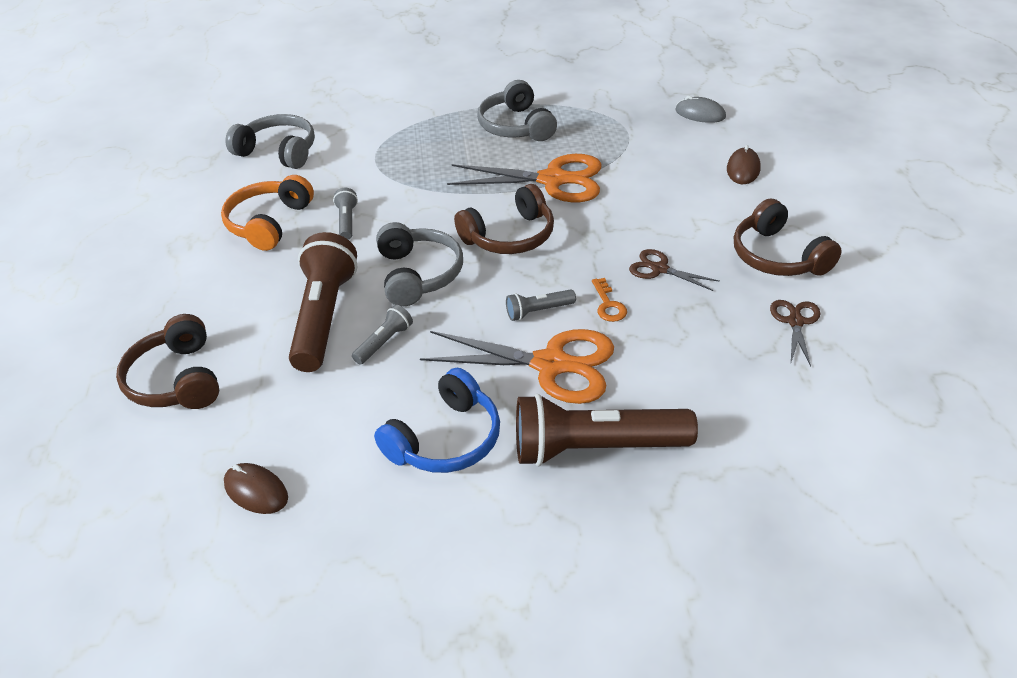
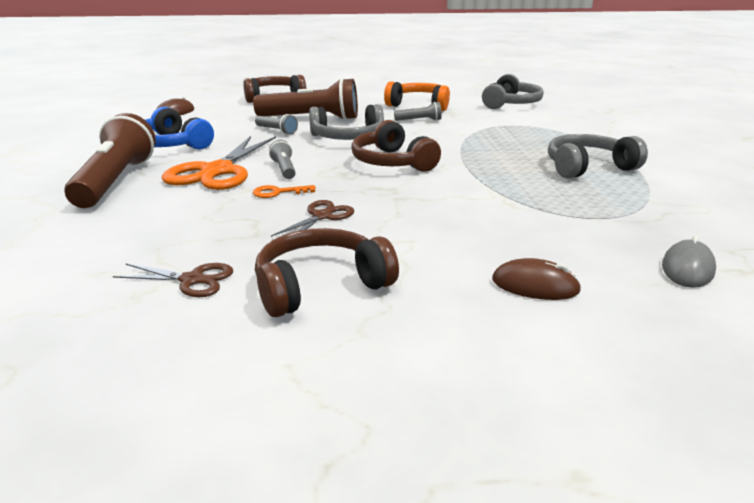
camera: 90 degrees right, 15 degrees down
orange scissors [447,154,601,202] -> none

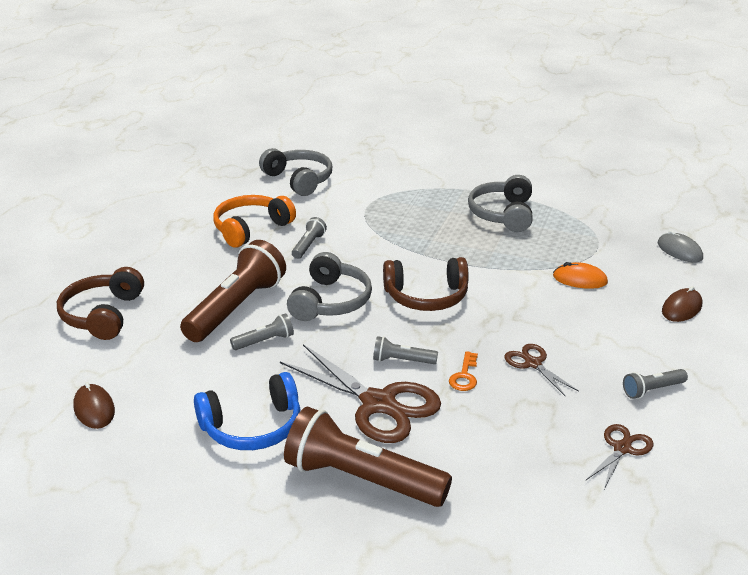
camera: 65 degrees left, 5 degrees up
orange scissors [162,136,276,190] -> brown scissors [280,344,441,443]
brown headphones [255,228,399,317] -> grey flashlight [623,369,688,399]
none -> orange mouse [553,262,608,289]

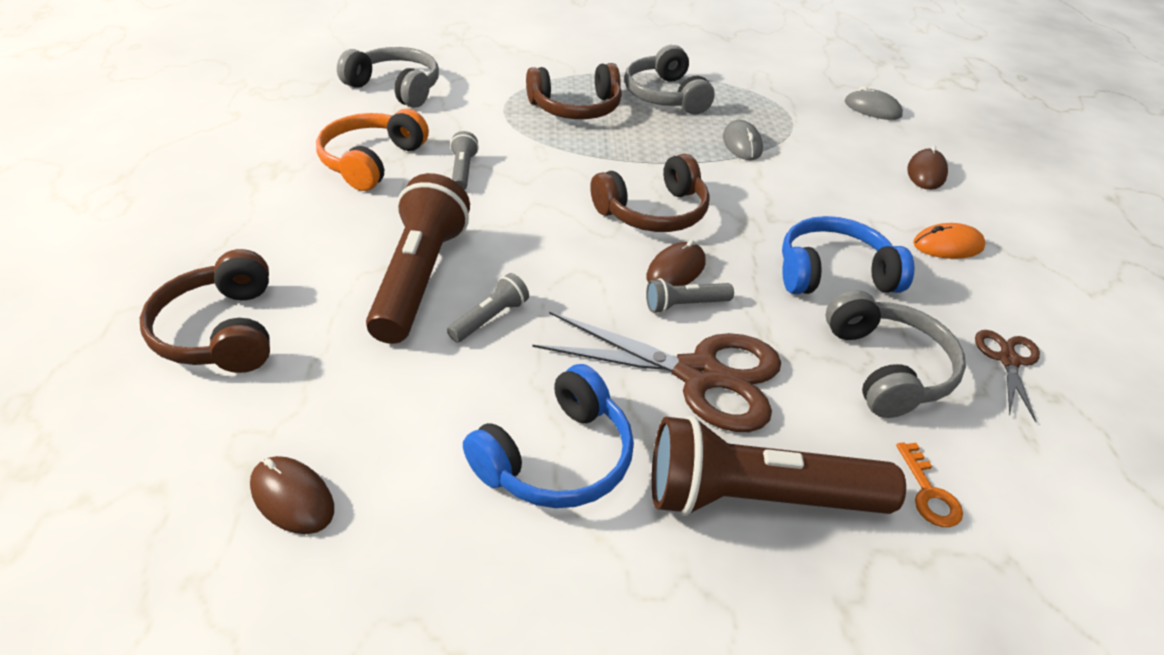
camera: 25 degrees left, 10 degrees up
grey headphones [287,252,372,321] -> grey headphones moved to [826,290,966,418]
orange key [449,351,478,391] -> orange key moved to [896,442,963,527]
brown scissors [504,344,579,397] -> blue headphones [782,216,914,294]
orange mouse [553,262,608,289] -> orange mouse moved to [913,223,986,259]
grey flashlight [623,369,688,399] -> none
none -> brown headphones [526,63,622,119]
none -> brown mouse [646,240,706,286]
none -> grey mouse [723,120,763,160]

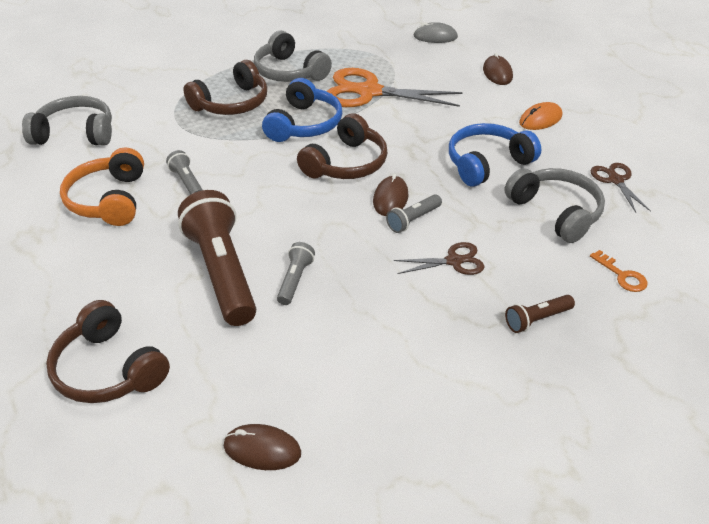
camera: 25 degrees left, 0 degrees up
blue headphones [463,364,634,508] -> blue headphones moved to [262,78,342,142]
brown scissors [533,311,781,432] -> brown scissors [394,242,485,275], size x0.50
brown flashlight [652,415,906,516] -> brown flashlight [505,295,575,333], size x0.46
grey mouse [723,120,763,160] -> orange scissors [327,68,463,107]

